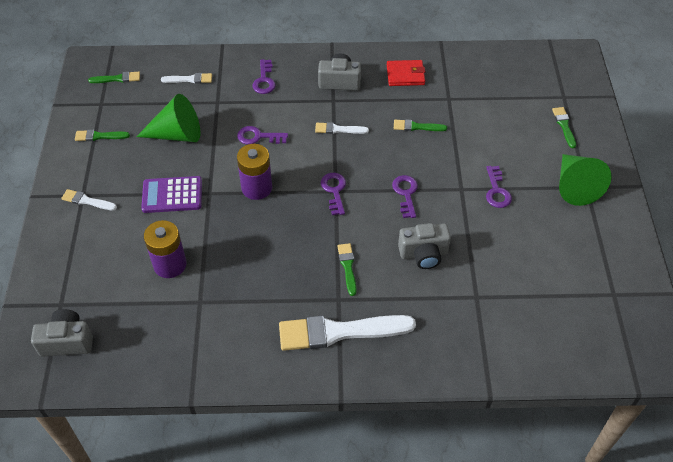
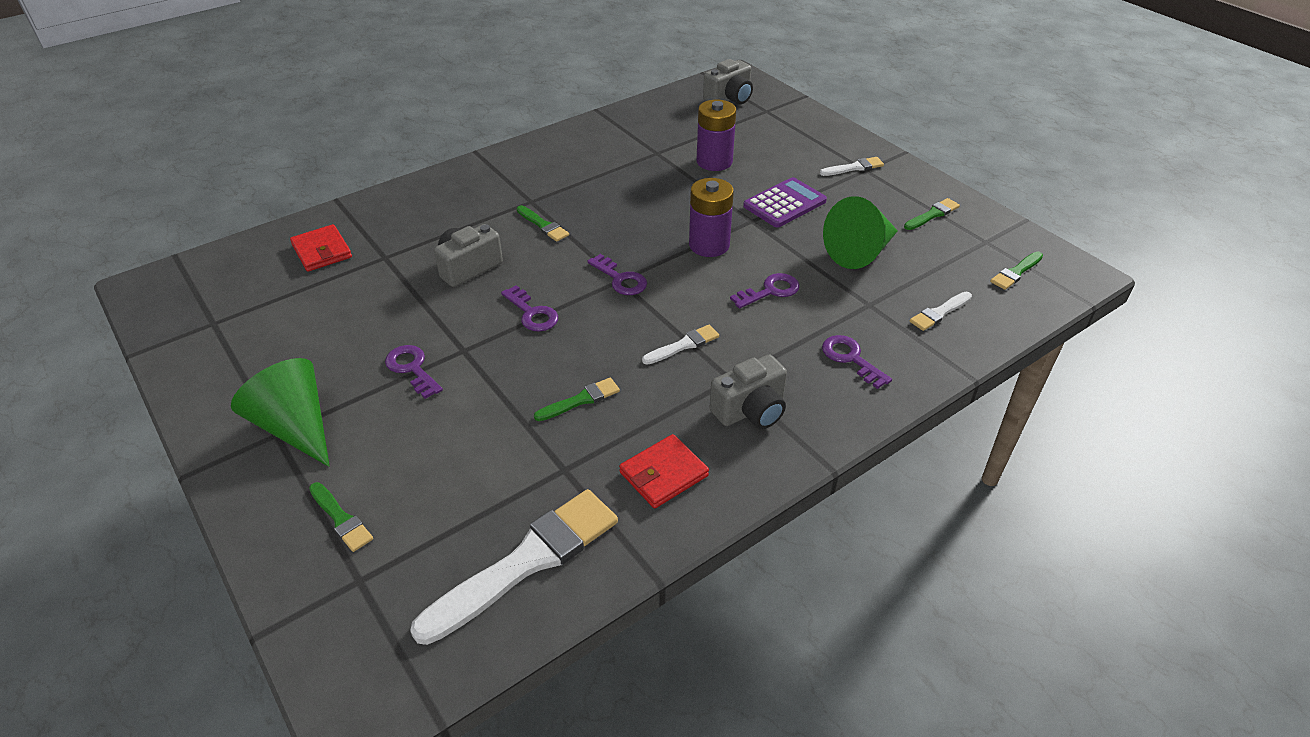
camera: 145 degrees right, 10 degrees down
white brush [279,315,416,351] -> white brush moved to [410,489,618,645]
none -> red wallet [290,224,352,272]

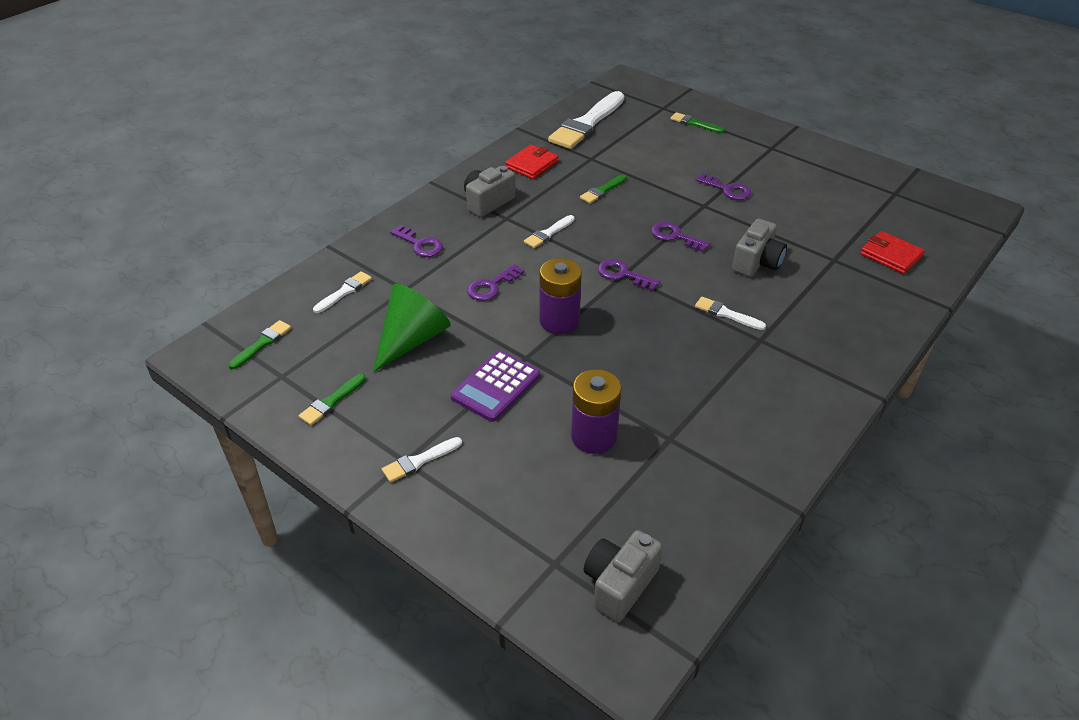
camera: 165 degrees right, 0 degrees up
green cone [231,358,330,467] -> none
green brush [517,205,569,242] -> white brush [695,297,766,330]

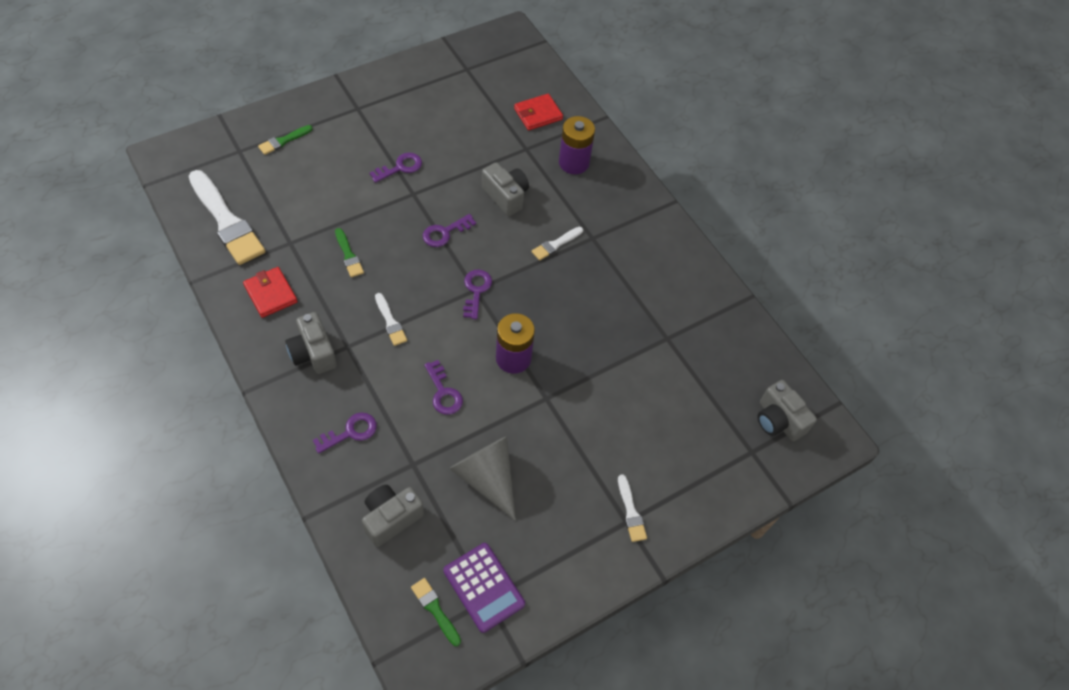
camera: 75 degrees left, 15 degrees up
green brush [299,374,366,425] -> none
white brush [313,271,372,313] -> grey camera [362,485,424,547]
green cone [373,284,451,372] -> grey cone [449,436,516,521]
purple calculator [450,350,540,422] -> purple calculator moved to [443,543,525,633]
purple battery [571,369,621,454] -> purple battery moved to [559,116,595,174]
purple key [598,259,660,291] -> purple key turned 135 degrees clockwise [463,269,492,319]

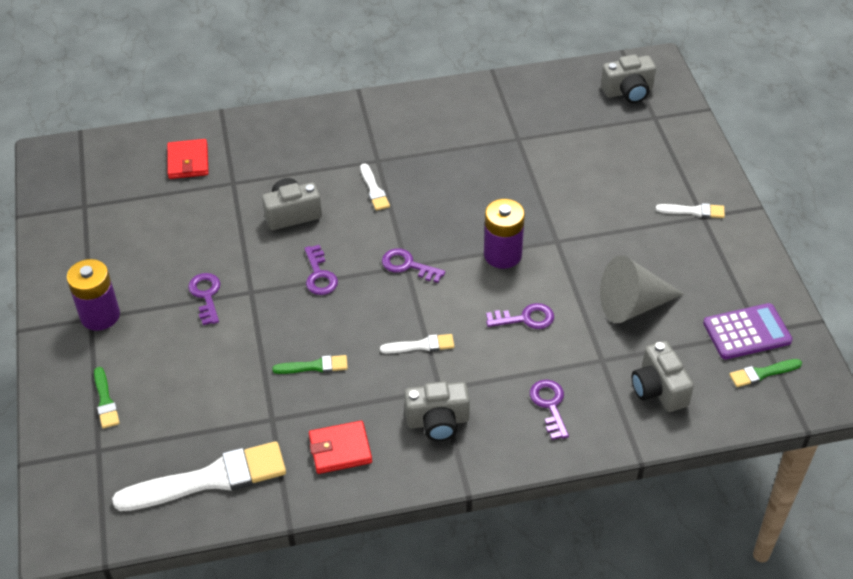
camera: 65 degrees left, 10 degrees down
purple battery [559,116,595,174] -> purple battery moved to [67,259,120,331]

